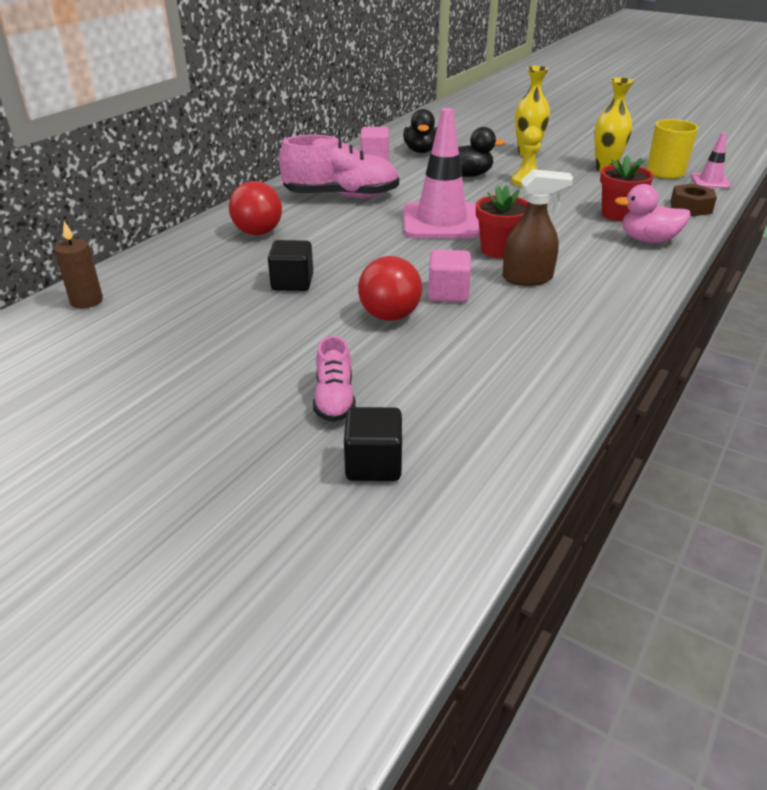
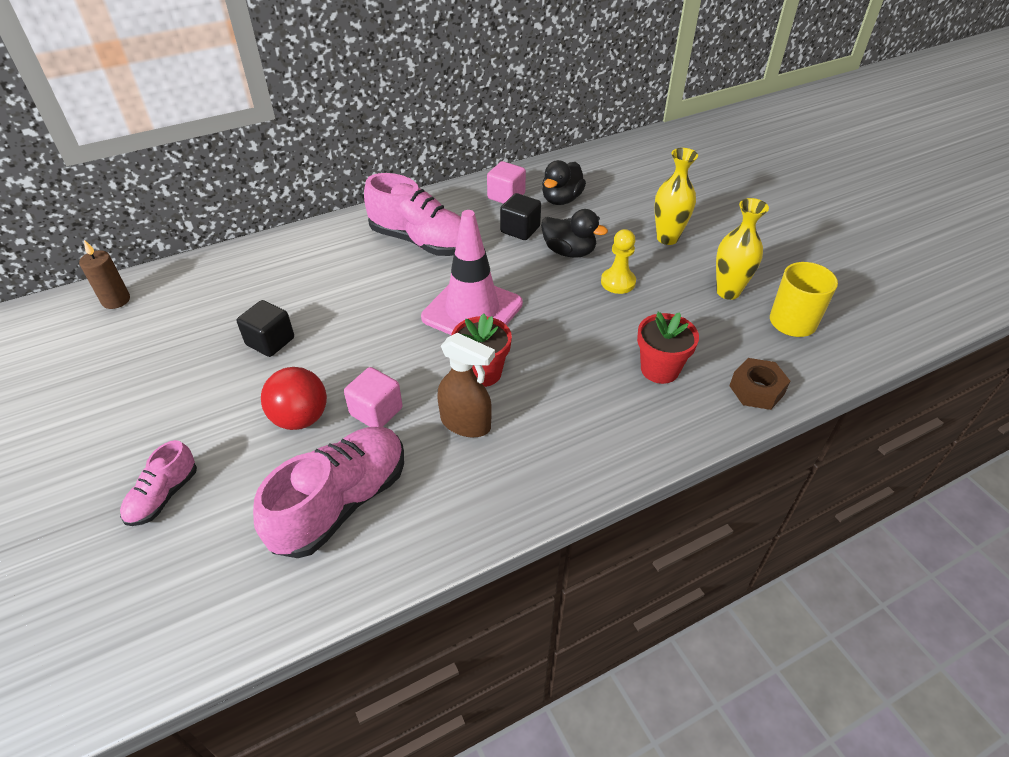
camera: 30 degrees right, 10 degrees up
red ball [229,181,282,235] -> none
black cube [344,407,402,481] -> black cube moved to [500,193,541,240]
pink duck [615,184,691,243] -> none
pink traffic cone [691,133,731,188] -> none
none -> pink shoe [253,427,404,558]

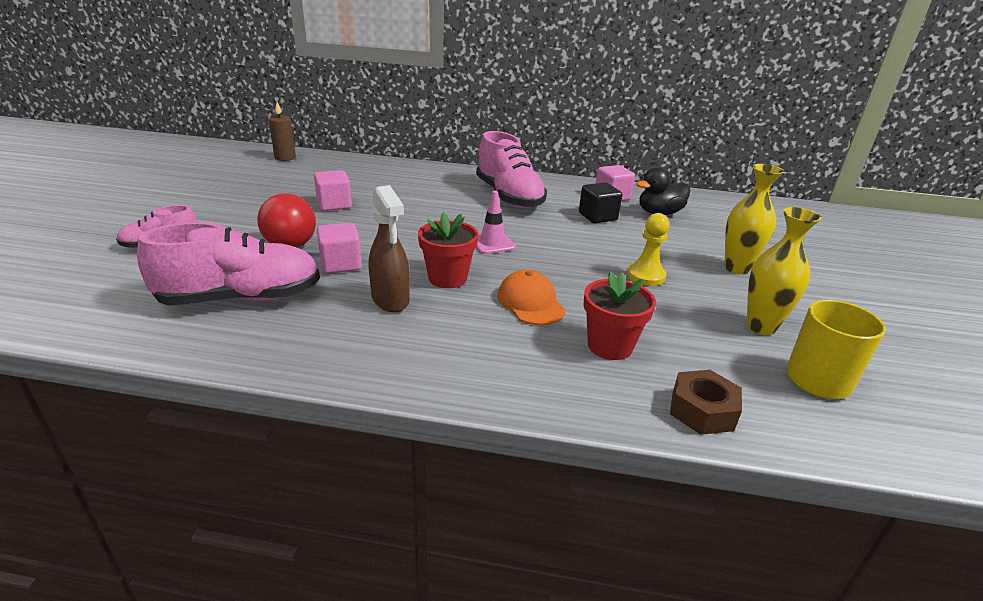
camera: 35 degrees right, 15 degrees down
black cube [237,300,294,357] -> pink cube [314,170,352,211]
pink traffic cone [421,210,523,335] -> pink traffic cone [476,191,516,254], size x0.49
black duck [541,209,608,258] -> none
none -> orange cap [497,270,566,325]

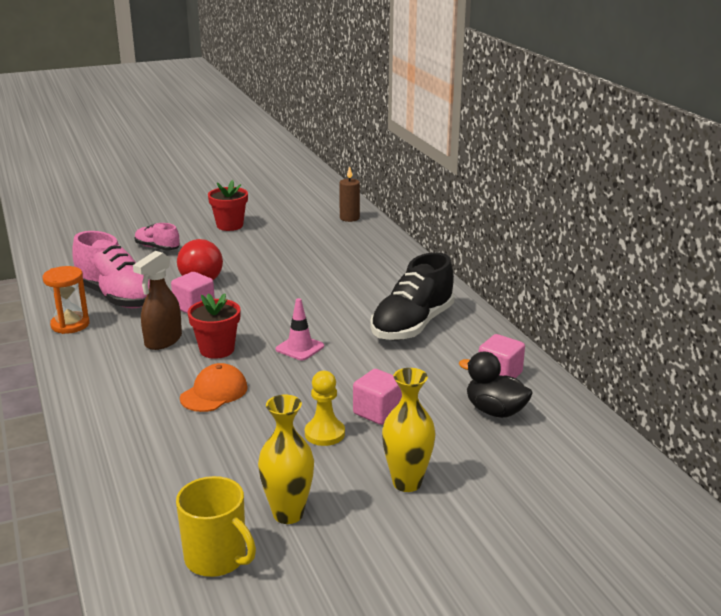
camera: 60 degrees right, 5 degrees down
pink cube [314,170,352,211] -> pink cube moved to [353,369,402,425]
pink shoe [476,131,547,209] -> black shoe [370,252,455,341]
black cube [579,182,622,223] -> none
red flower pot [583,271,656,360] -> red flower pot moved to [208,180,248,231]
brown nut [670,370,742,435] -> none
none -> orange hourglass [43,266,89,334]

